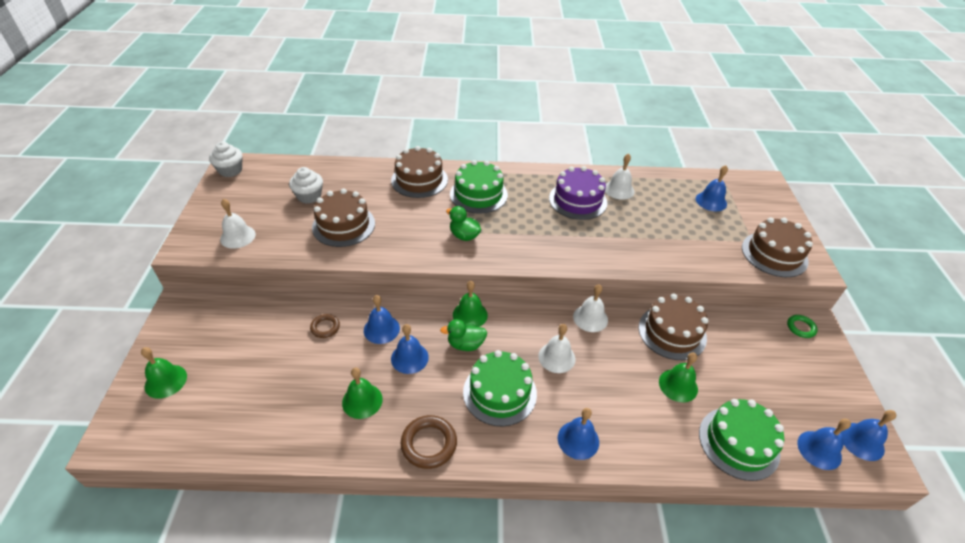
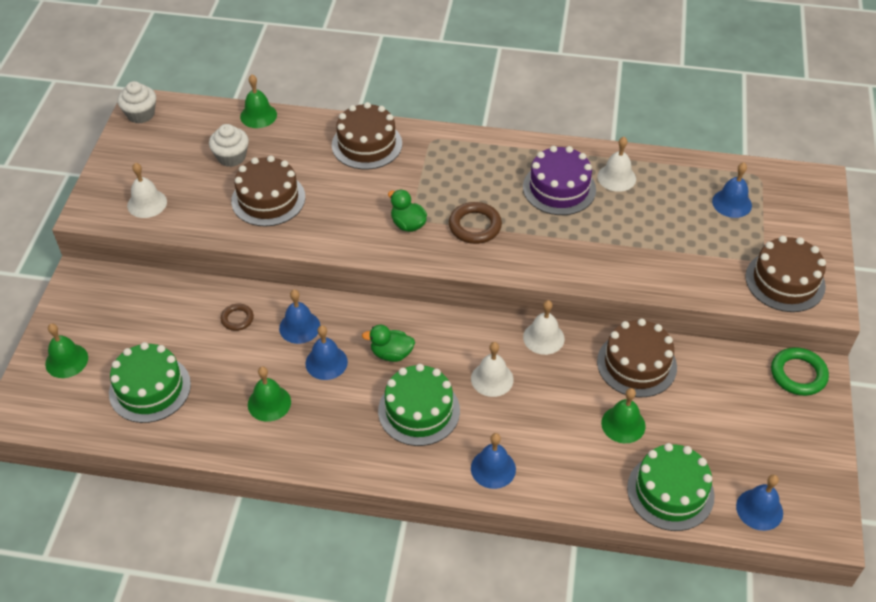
camera: 10 degrees right, 5 degrees up
brown ring [400,415,457,469] -> brown ring moved to [449,202,502,244]
green cake [450,160,508,214] -> green cake moved to [109,342,191,423]
green bell [453,281,488,327] -> green bell moved to [240,75,277,128]
green ring [787,315,818,338] -> green ring [771,347,829,396], size x1.65
blue bell [841,410,896,461] -> none

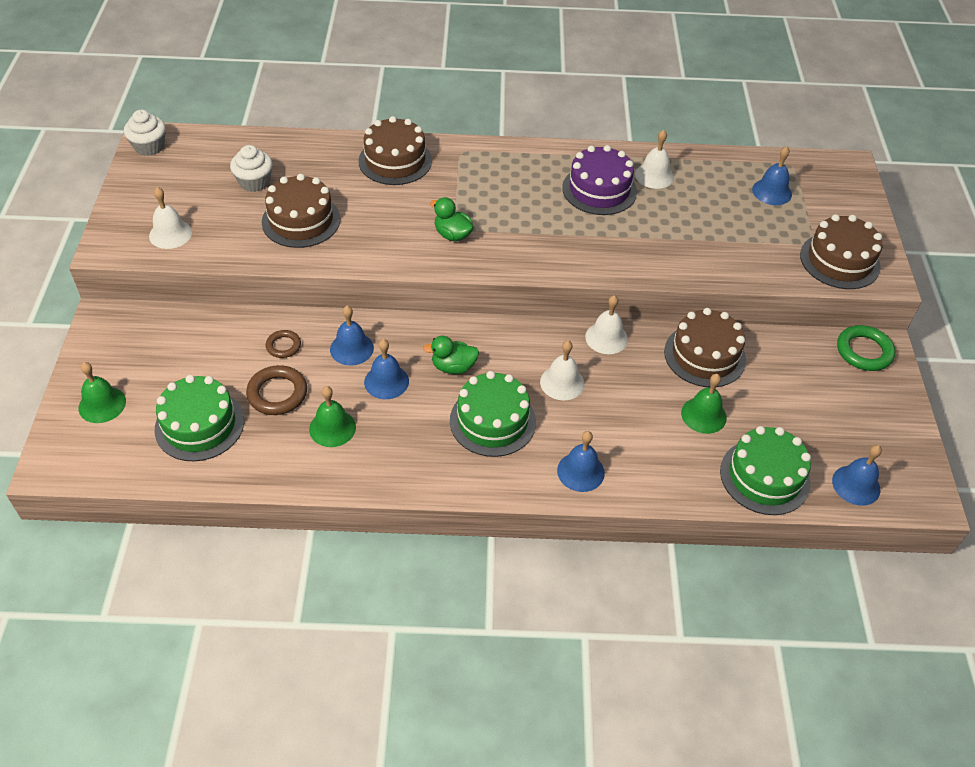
camera: 10 degrees left, 0 degrees up
green bell [240,75,277,128] -> none
brown ring [449,202,502,244] -> brown ring moved to [246,365,307,415]

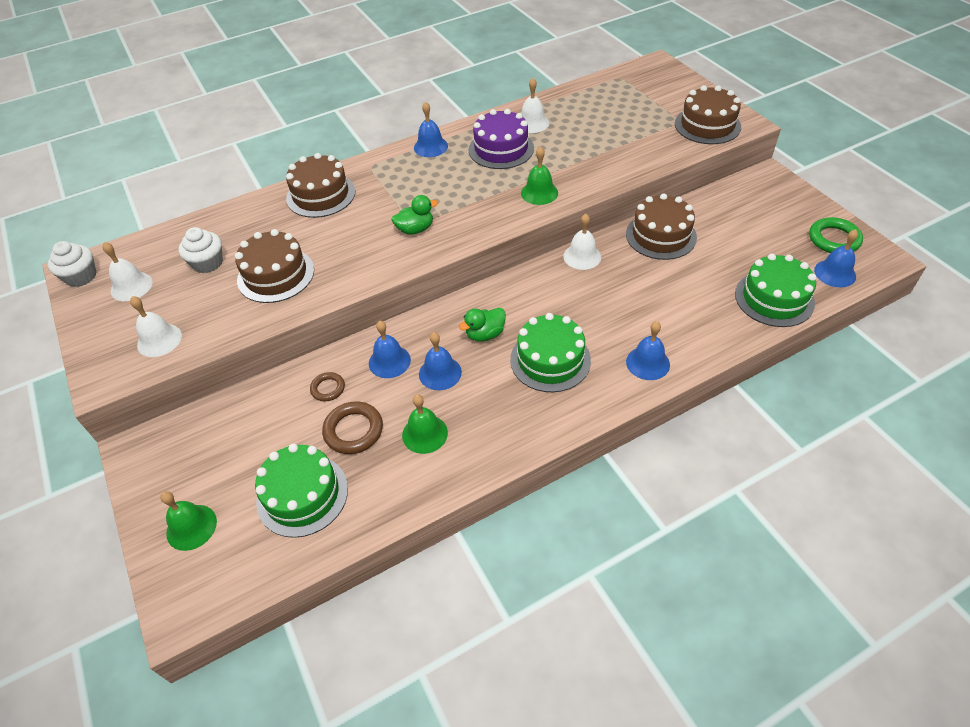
camera: 25 degrees left, 0 degrees up
green duck [430,197,474,241] -> green duck turned 150 degrees clockwise [392,195,438,235]
white bell [540,341,584,400] -> white bell moved to [102,242,153,301]
green bell [681,374,727,434] -> green bell moved to [521,146,558,205]
blue bell [752,146,792,205] -> blue bell moved to [414,101,448,157]
green ring [837,325,896,371] -> green ring moved to [809,217,863,253]

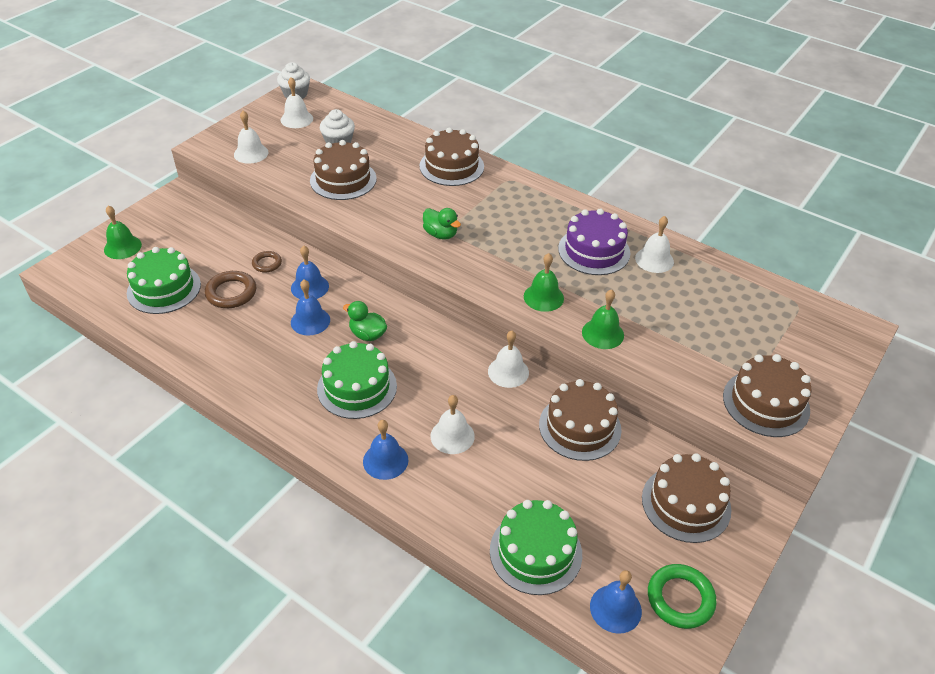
camera: 60 degrees right, 5 degrees down
green bell [402,395,448,454] -> green bell moved to [582,289,624,349]
blue bell [414,101,448,157] -> none
none -> white bell [430,395,475,454]
none -> brown cake [642,453,731,543]

